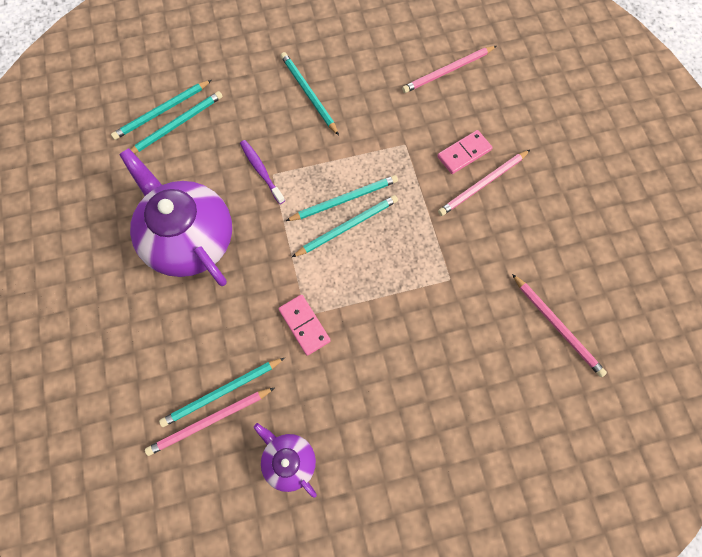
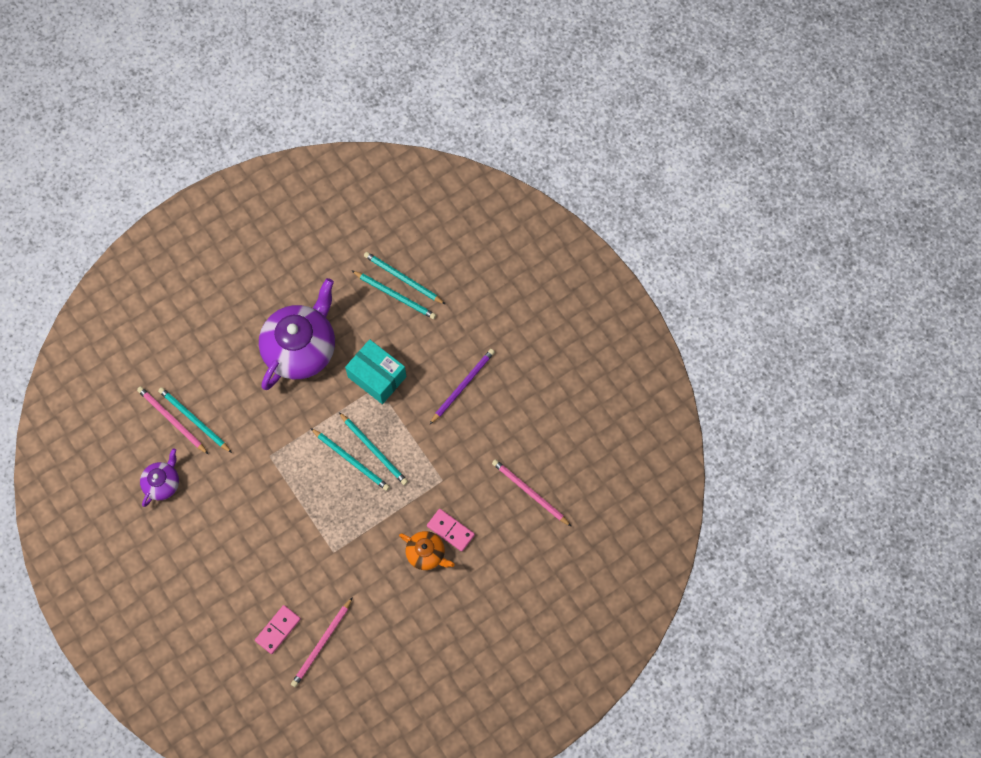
camera: 70 degrees right, 0 degrees up
purple toothbrush [240,140,285,204] -> turquoise box [345,339,406,404]
pink domino [279,295,331,356] -> pink domino moved to [255,605,301,654]
turquoise pencil [281,52,339,135] -> purple pencil [429,349,495,425]
pink pencil [438,150,530,216] -> orange teapot [399,531,455,570]

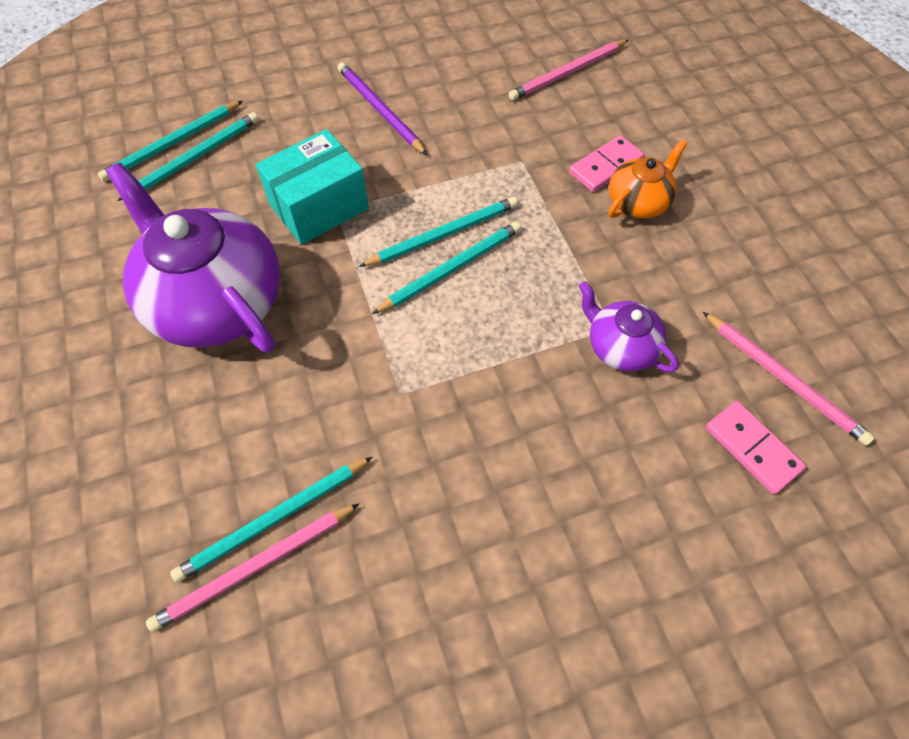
camera: 75 degrees left, 10 degrees down
purple teapot [140,448,179,507] -> purple teapot moved to [579,281,679,372]

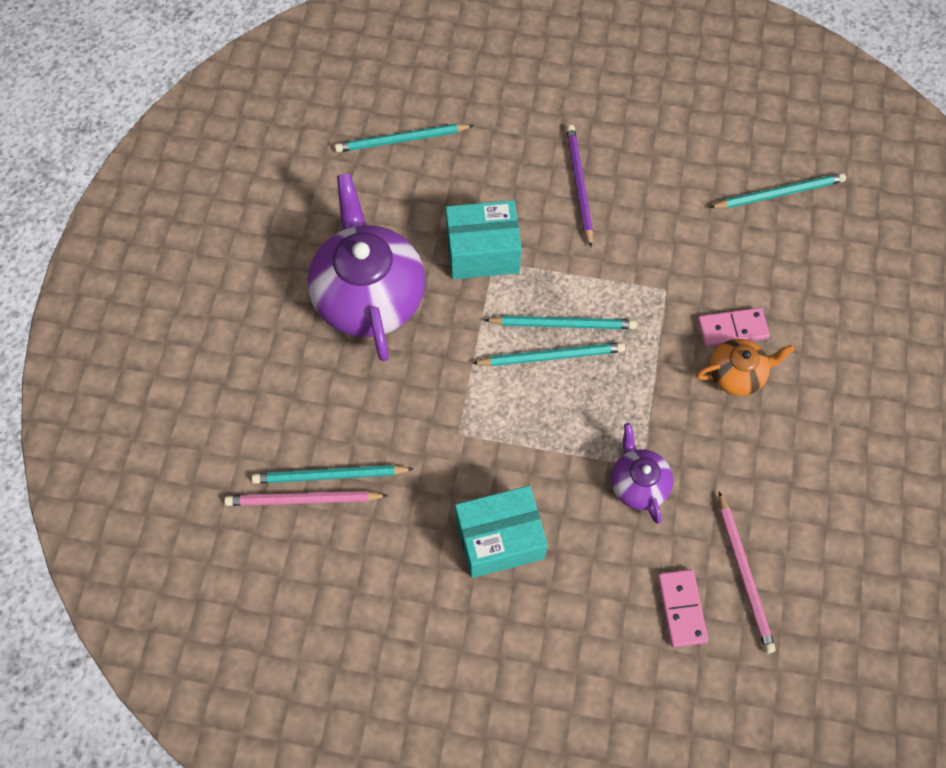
camera: 30 degrees right, 5 degrees up
turquoise pencil [117,112,259,201] -> turquoise pencil moved to [709,173,846,208]
pink pencil [508,40,628,101] -> none
none -> turquoise box [455,486,548,578]

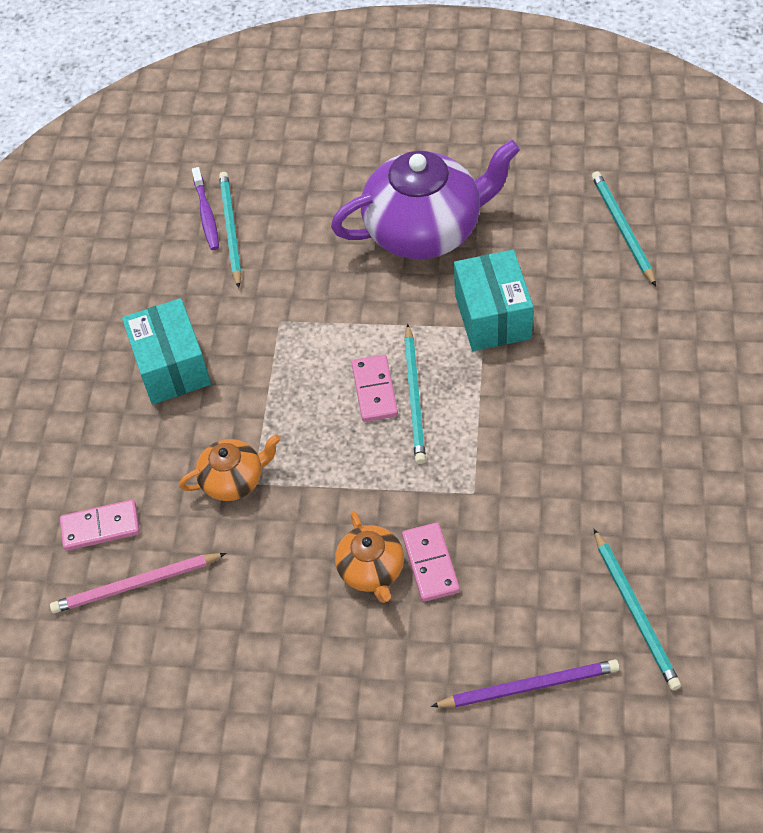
camera: 90 degrees right, 10 degrees down
pink pencil [224,491,389,506] -> purple toothbrush [192,167,219,250]
turquoise pencil [472,342,625,366] -> pink domino [352,355,398,422]
purple pencil [566,125,593,247] -> purple pencil moved to [431,659,620,708]
purple teapot [611,423,673,524] -> orange teapot [179,434,280,501]

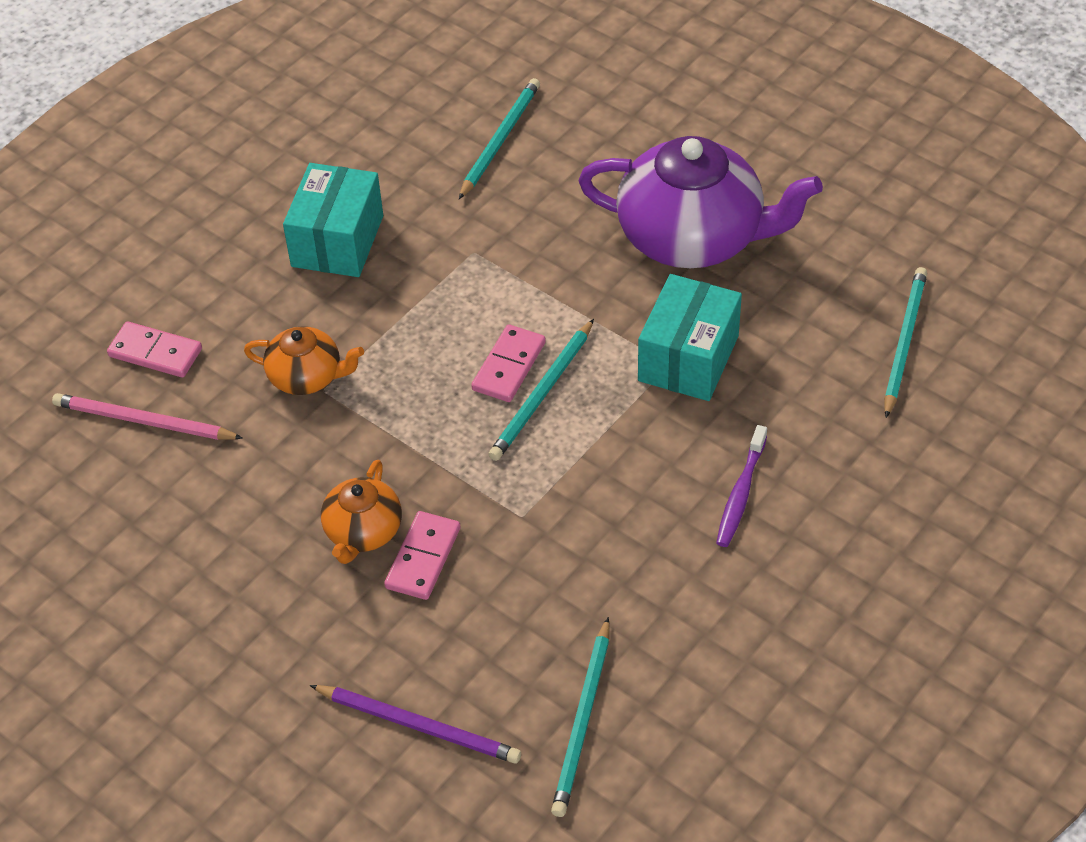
camera: 30 degrees right, 5 degrees down
purple toothbrush [192,167,219,250] -> purple toothbrush moved to [716,425,767,547]

